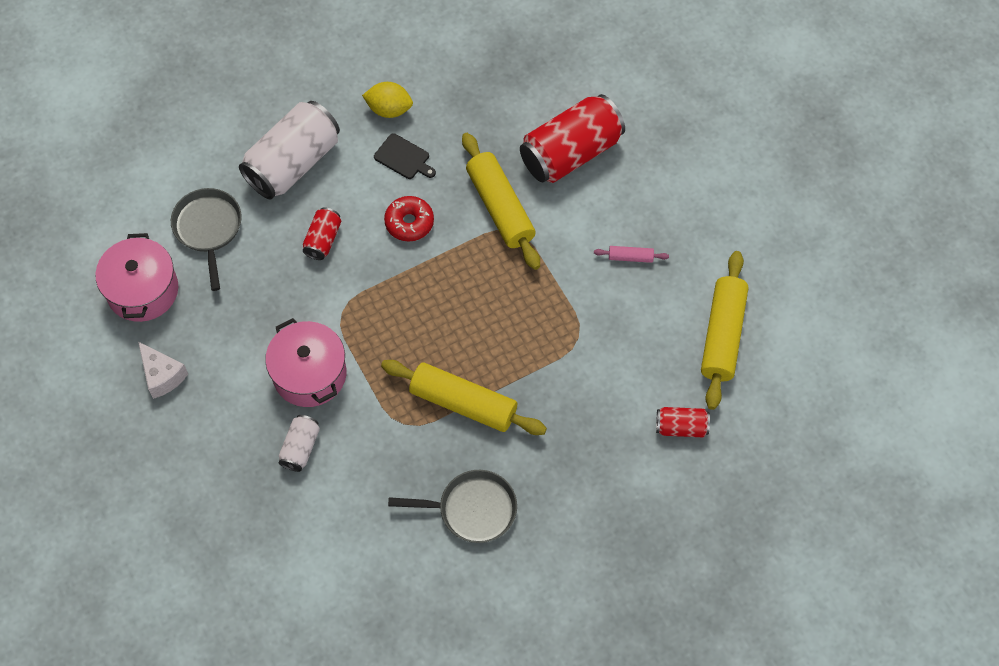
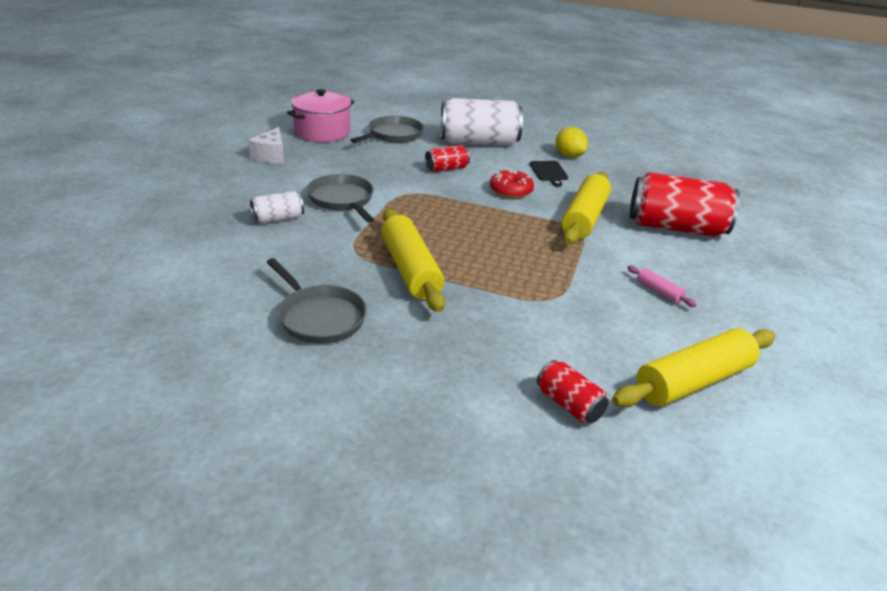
camera: 45 degrees right, 30 degrees down
pink pot [265,318,346,407] -> grey pan [307,174,375,223]

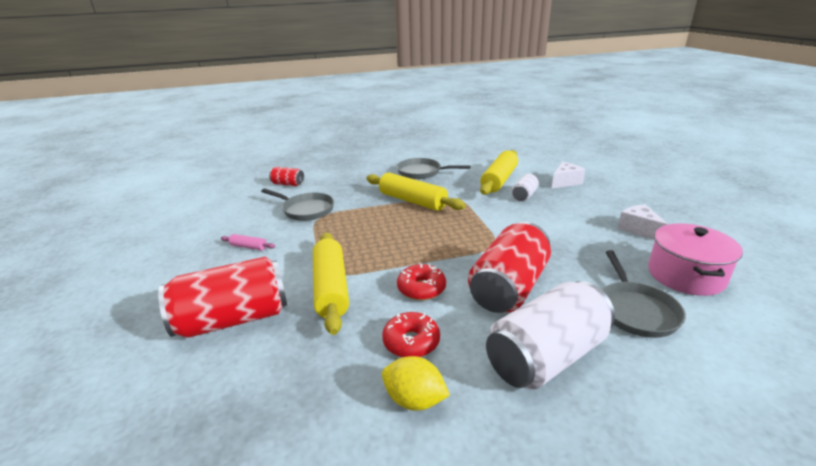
camera: 150 degrees right, 5 degrees down
grey pan [307,174,375,223] -> grey pan moved to [261,189,334,221]
red can [425,145,470,172] -> red can [468,222,551,313], size x2.06
black cutting board [530,161,568,187] -> red donut [382,312,440,357]
yellow rolling pin [612,328,775,407] -> yellow rolling pin moved to [480,150,518,195]
none -> white cheese [551,162,585,189]

